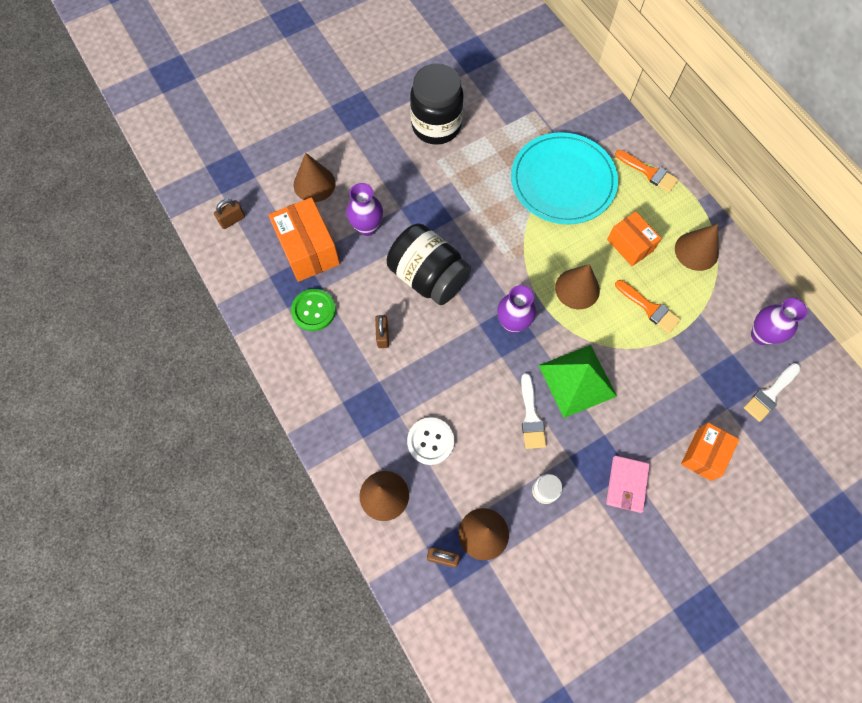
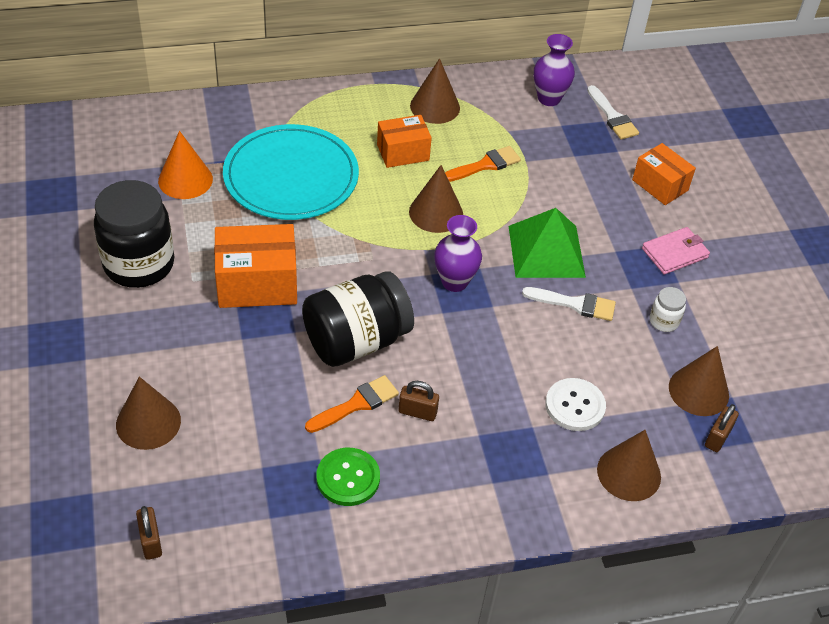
camera: 75 degrees left, 20 degrees down
orange box [268,197,340,282] -> orange box moved to [214,224,297,308]
purple vase [346,183,383,236] -> none
pink wallet [606,455,650,513] -> pink wallet turned 60 degrees counterclockwise [642,227,710,274]
orange brush [615,150,679,192] -> orange brush moved to [305,375,399,433]
none -> orange cone [158,131,213,199]

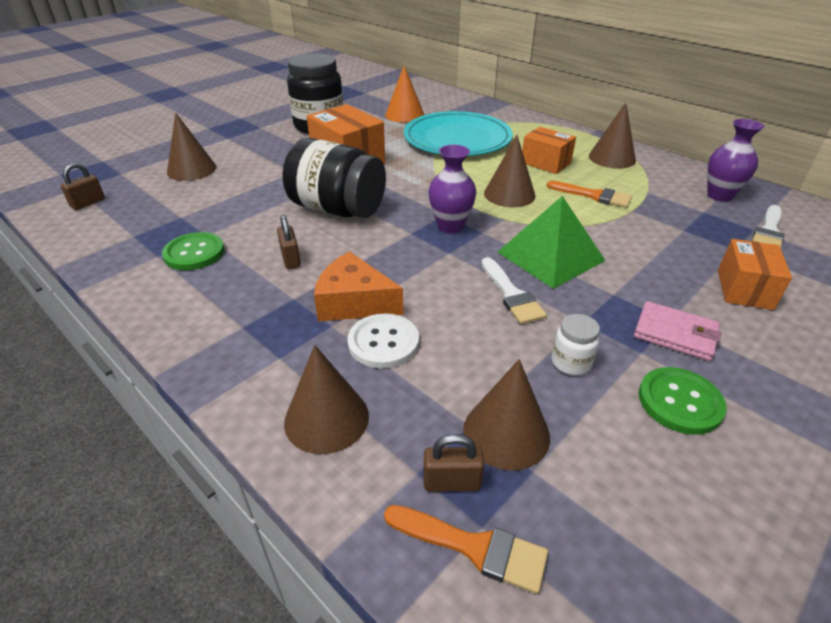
camera: 60 degrees right, 10 degrees down
orange brush [305,375,399,433] -> orange brush moved to [384,505,548,594]
none -> orange cheese [314,251,403,321]
none -> green button [639,367,727,435]

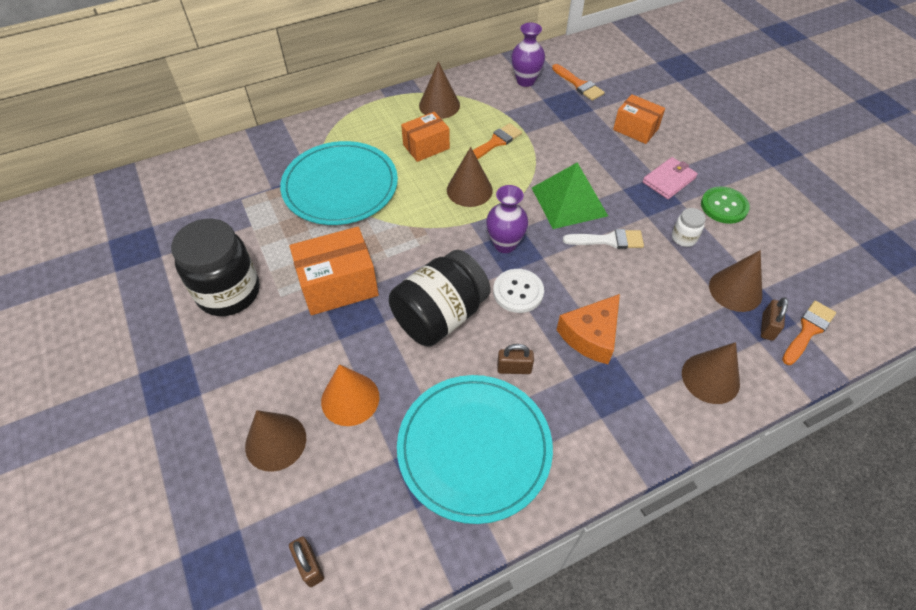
camera: 70 degrees left, 15 degrees up
green button [162,232,225,270] -> turquoise plate [397,375,553,524]
white button [348,314,419,368] -> white button moved to [493,269,544,313]
orange cone [385,65,424,123] -> orange cone moved to [321,364,379,426]
white brush [753,205,785,248] -> orange brush [552,64,605,101]

